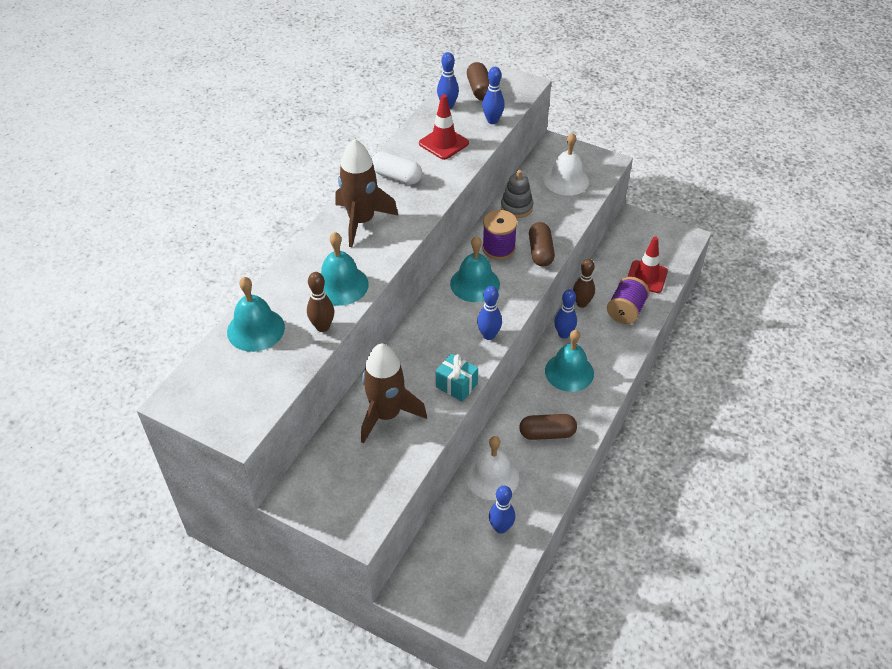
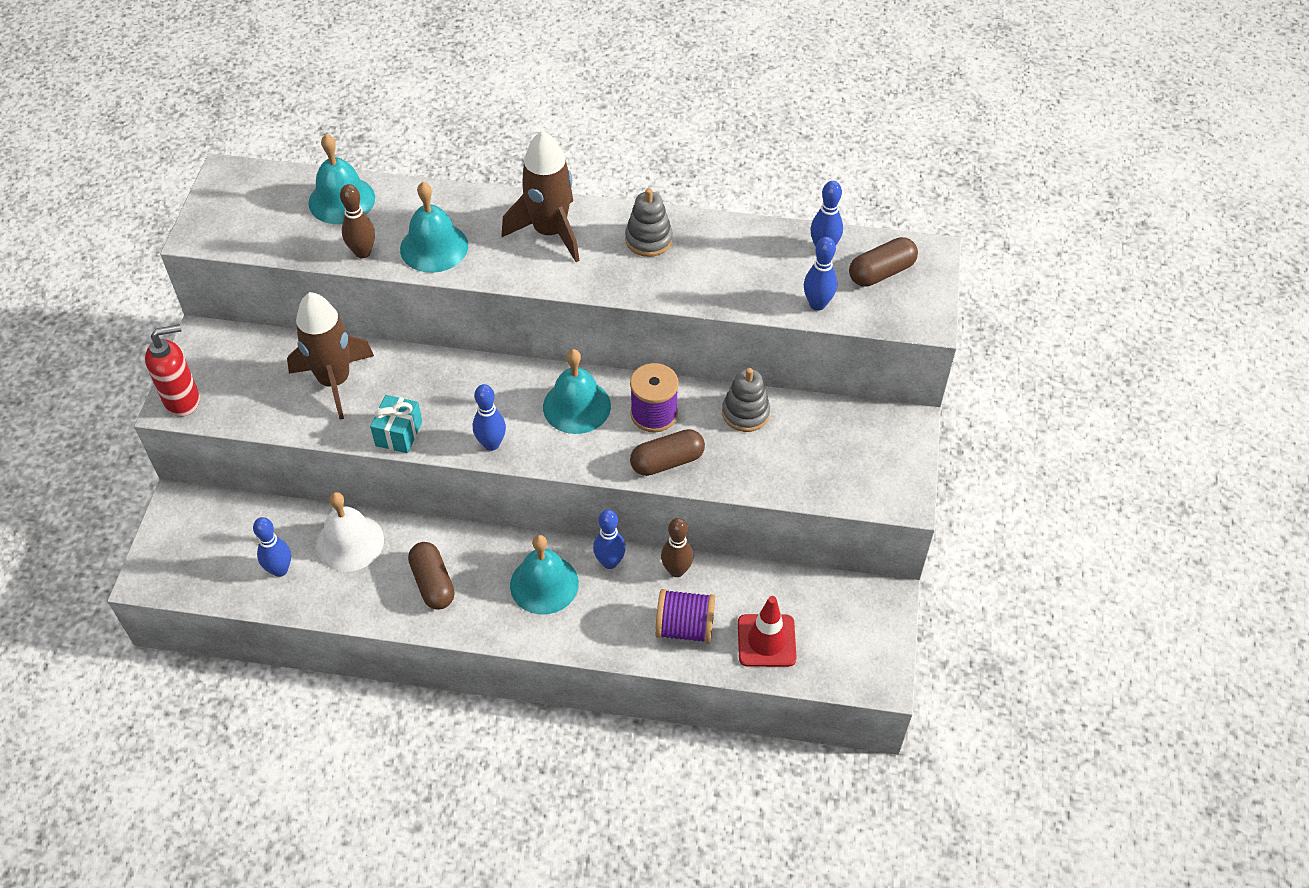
camera: 70 degrees right, 5 degrees up
white capsule [372,152,422,184] -> grey stacking toy [625,188,673,257]
red traffic cone [419,94,469,160] -> none
white bell [544,133,589,196] -> none
none -> red soap dispenser [145,324,200,417]

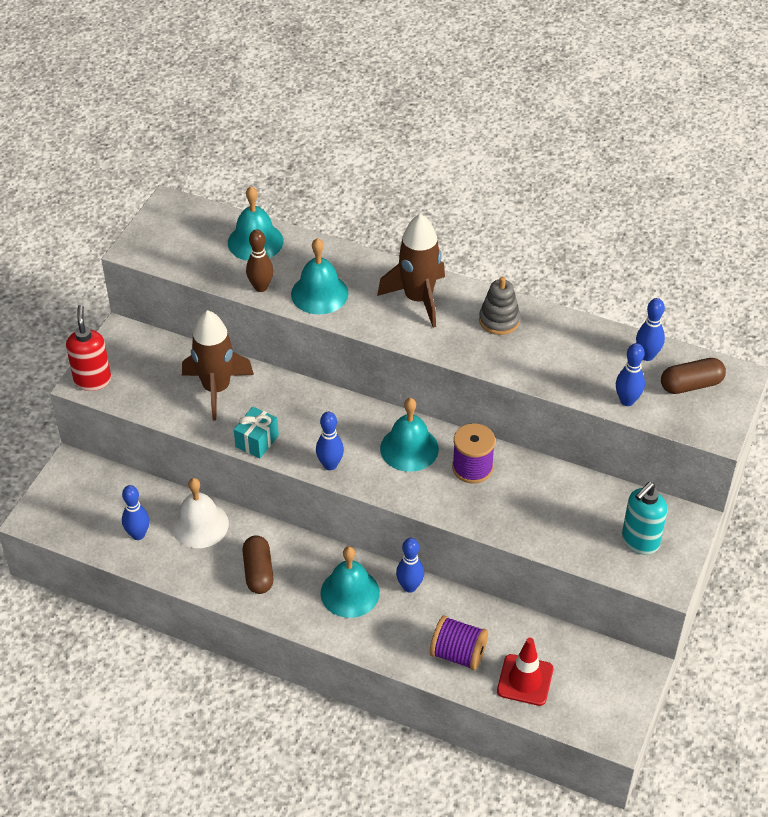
camera: 15 degrees right, 5 degrees down
red soap dispenser [145,324,200,417] -> red soap dispenser turned 90 degrees counterclockwise [66,305,111,391]
brown capsule [630,429,705,476] -> none
brown bowling pin [661,518,693,577] -> none
grey stacking toy [722,368,770,432] -> none
none -> turquoise soap dispenser [622,482,667,555]

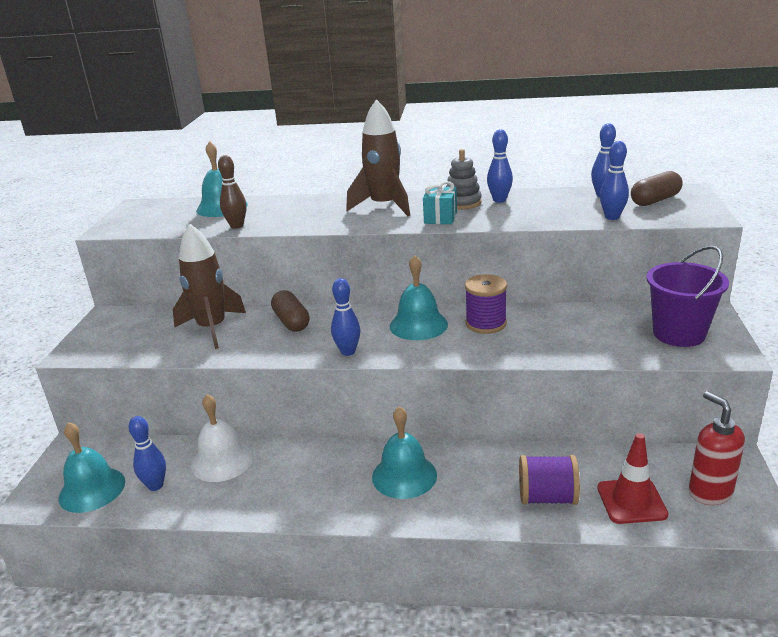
camera: 15 degrees left, 20 degrees down
red soap dispenser [66,305,111,391] -> red soap dispenser moved to [689,391,745,505]
turquoise gift [234,407,279,458] -> turquoise gift moved to [423,181,457,224]
brown capsule [242,535,274,594] -> brown capsule moved to [271,290,310,332]
turquoise bell [291,238,349,314] -> turquoise bell moved to [59,422,125,513]
blue bowling pin [396,538,424,593] -> blue bowling pin moved to [487,129,513,203]
turquoise soap dispenser [622,482,667,555] -> purple bucket [646,245,729,347]

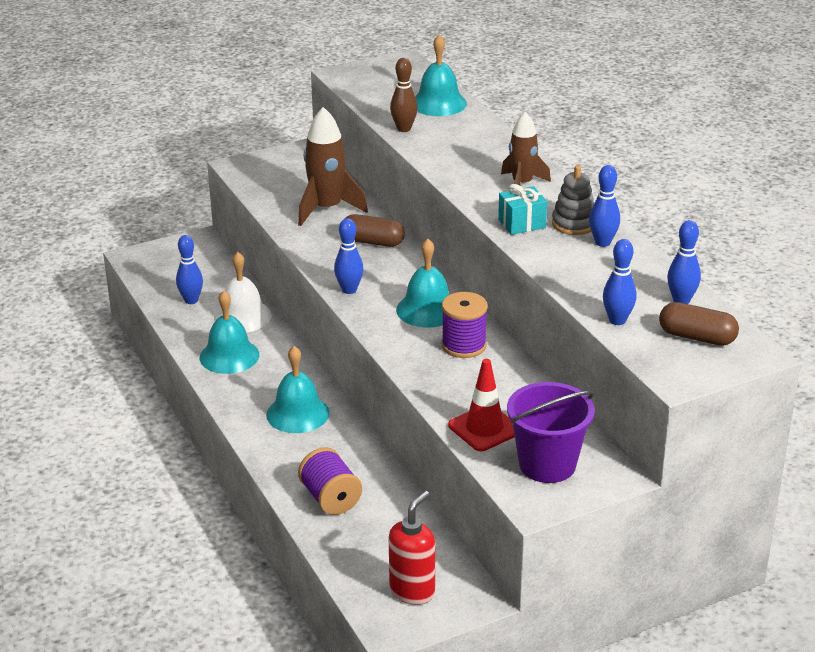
camera: 55 degrees right, 5 degrees up
turquoise bell [59,422,125,513] -> turquoise bell moved to [200,290,259,374]
brown capsule [271,290,310,332] -> brown capsule turned 75 degrees clockwise [346,214,405,247]
brown rocket [346,99,410,216] -> brown rocket [501,112,551,185], size x0.66
red traffic cone [597,433,669,524] -> red traffic cone moved to [448,359,515,451]

